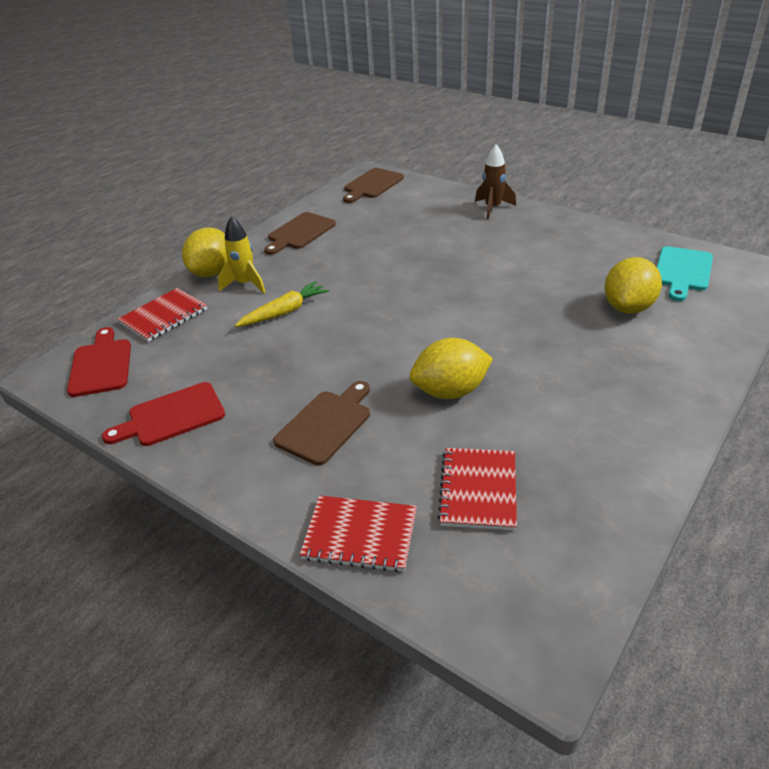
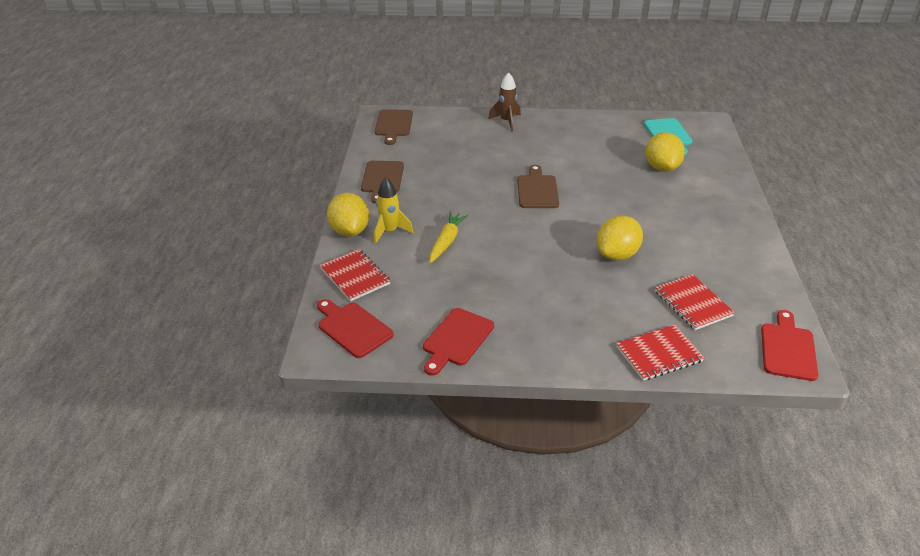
camera: 35 degrees left, 0 degrees up
red notebook [118,288,207,342] -> red notebook turned 45 degrees counterclockwise [320,249,391,301]
brown cutting board [273,381,370,465] -> brown cutting board moved to [517,165,559,208]
none -> red cutting board [761,310,818,381]

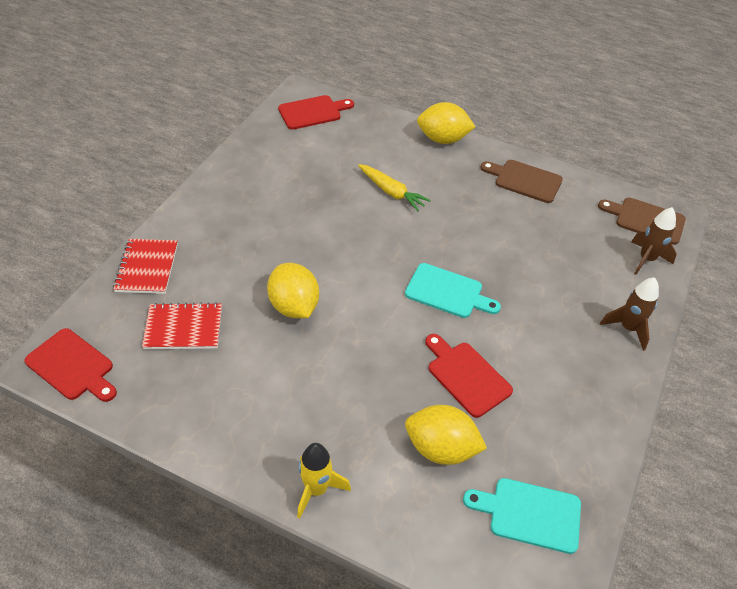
camera: 110 degrees right, 10 degrees up
red notebook [320,249,391,301] -> none
yellow rocket [374,178,413,244] -> yellow rocket moved to [297,443,351,519]
red cutting board [423,308,494,376] -> red cutting board moved to [425,334,513,418]
brown cutting board [517,165,559,208] -> turquoise cutting board [405,263,501,318]
none -> brown rocket [631,207,677,275]

